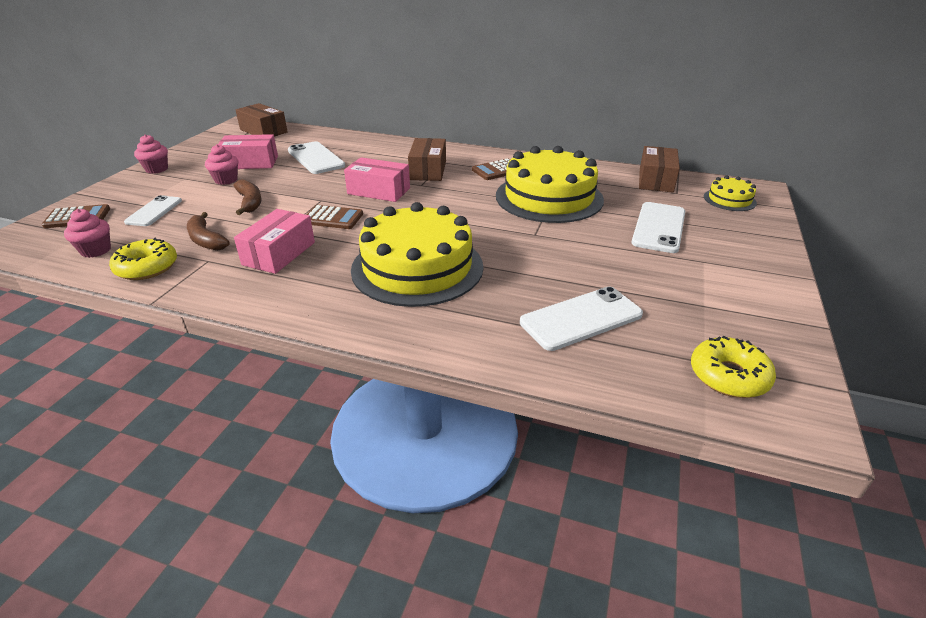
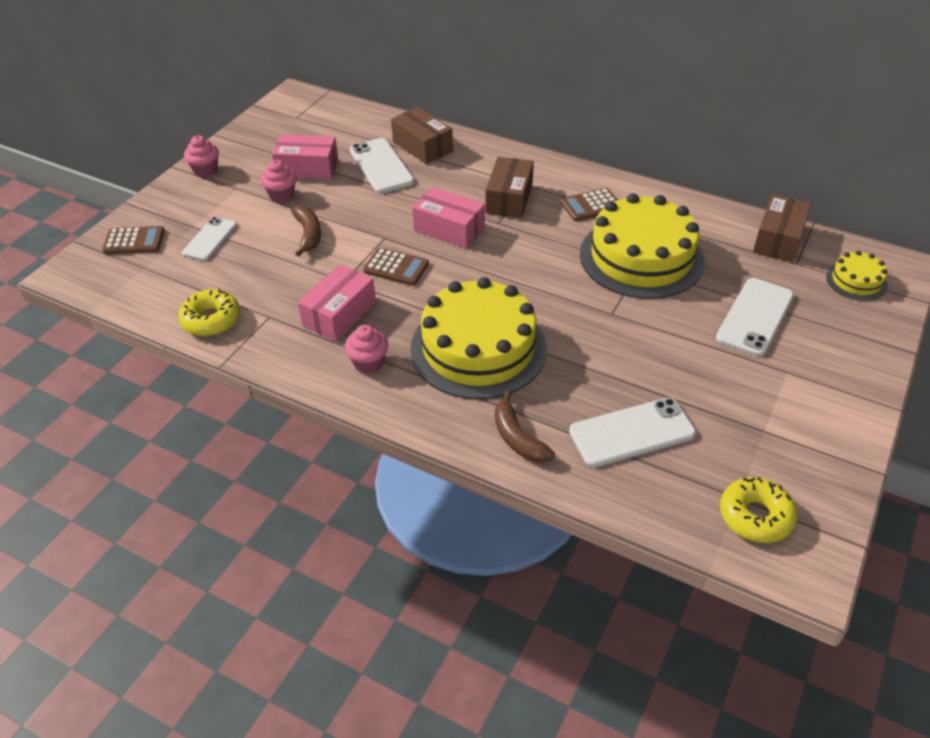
camera: 10 degrees right, 10 degrees up
pink cupcake [64,209,111,258] -> pink cupcake moved to [345,325,388,374]
brown banana [187,212,230,251] -> brown banana moved to [495,391,555,463]
brown box [236,103,288,137] -> brown box moved to [391,107,453,164]

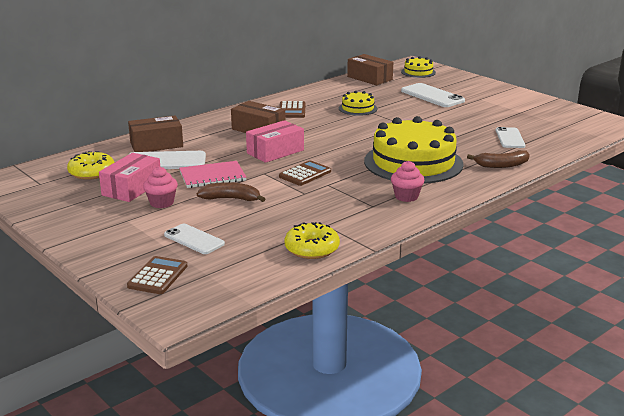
camera: 70 degrees left, 20 degrees down
pink cupcake [184,136,219,178] -> none
pink box [298,264,376,341] -> none
white phone [569,398,696,467] -> white phone [496,127,526,148], size x0.66
yellow cake [580,193,705,299] -> yellow cake [339,91,377,116], size x0.46
yellow donut [720,477,797,543] -> yellow donut moved to [67,151,114,180]
none -> pink notebook [179,161,246,188]

